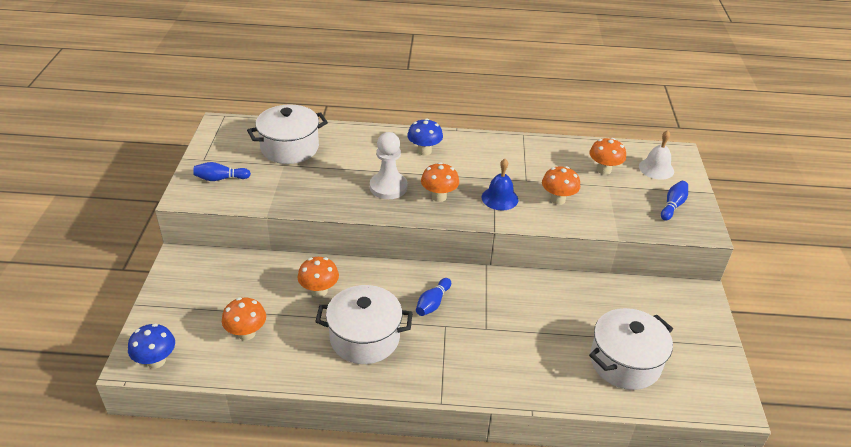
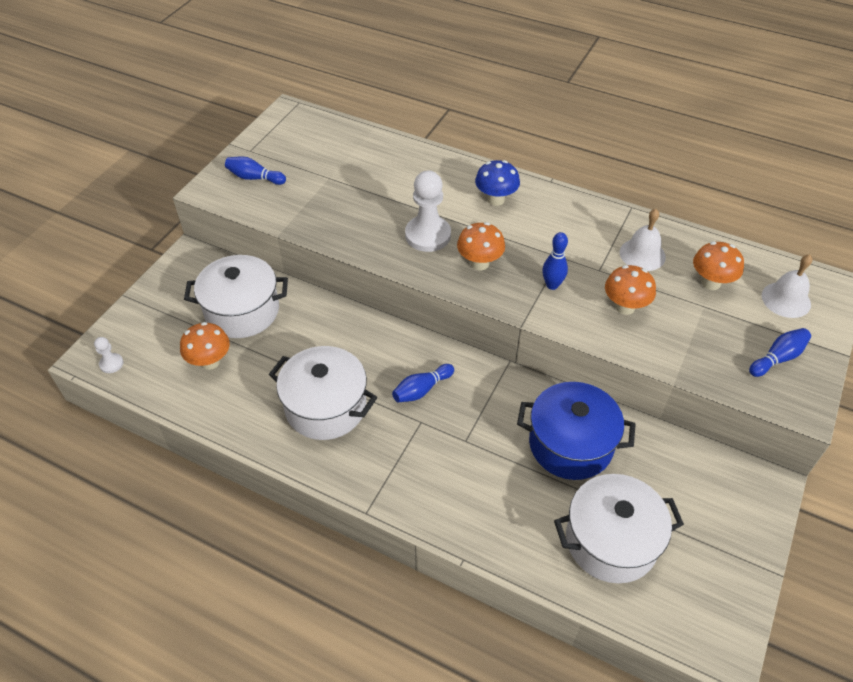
camera: 25 degrees right, 10 degrees up
blue mushroom [128,323,175,369] -> white pawn [94,337,123,373]
white pot [247,104,328,164] -> white pot moved to [184,255,288,338]
orange mushroom [298,257,339,297] -> none
blue bell [482,159,518,210] -> blue bowling pin [542,232,568,290]
none -> blue pot [517,382,636,480]
none -> white bell [620,209,666,271]

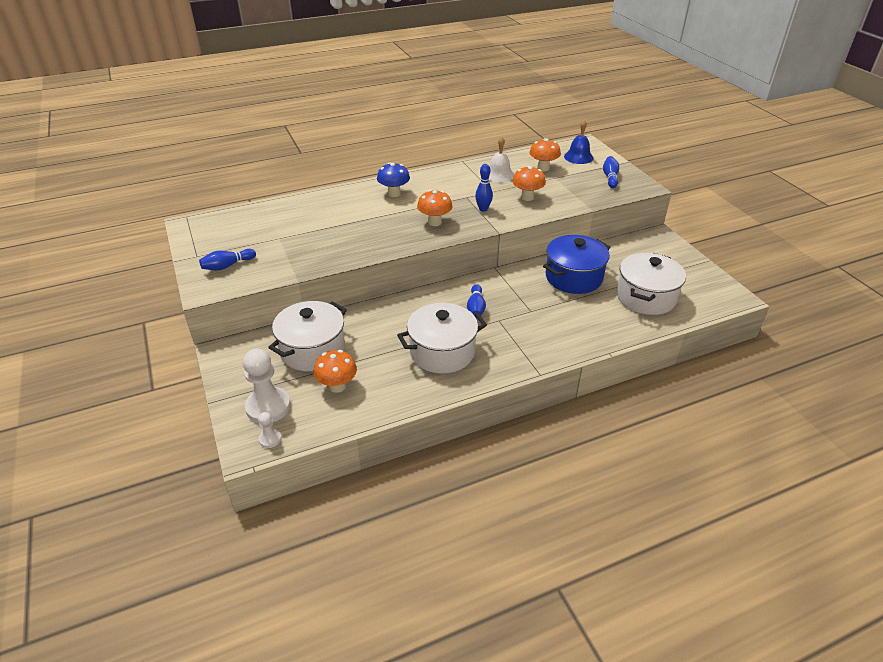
camera: 50 degrees left, 10 degrees down
white pawn [405,170,451,252] -> white pawn moved to [243,349,290,423]
white bell [762,254,812,318] -> blue bell [564,120,593,164]

